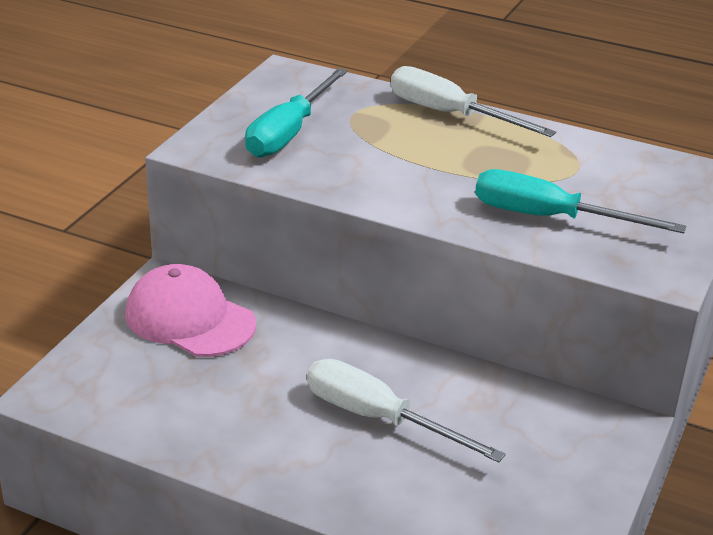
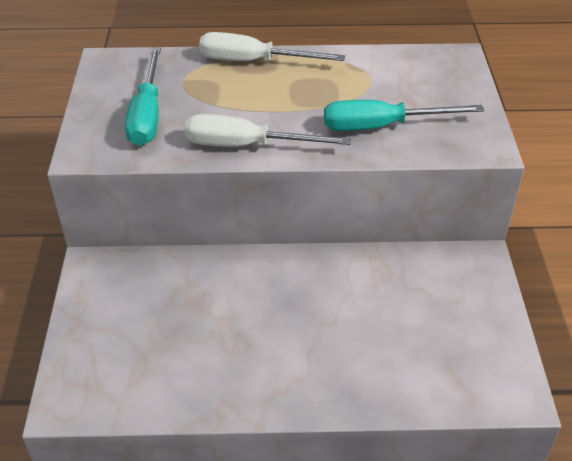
camera: 25 degrees left, 10 degrees up
pink cap [125,264,256,357] -> none
white screwdriver [307,359,506,463] -> white screwdriver moved to [185,114,351,147]

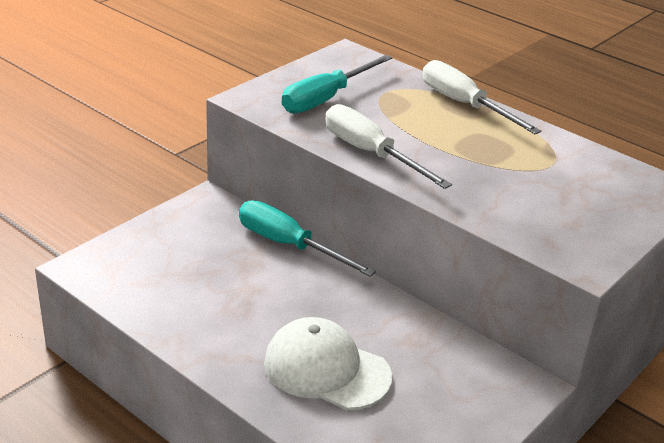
camera: 40 degrees right, 10 degrees down
turquoise screwdriver [324,100,484,131] -> turquoise screwdriver moved to [239,200,376,277]
none -> white cap [264,317,392,410]

